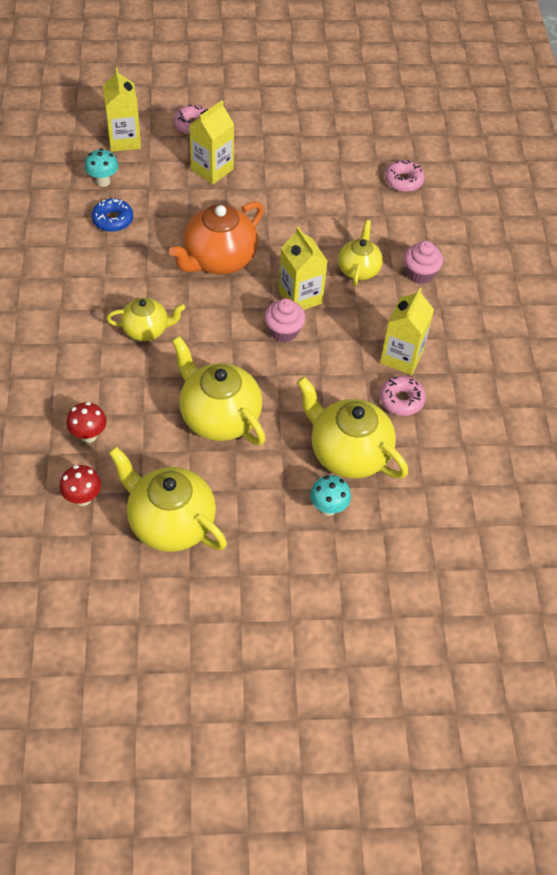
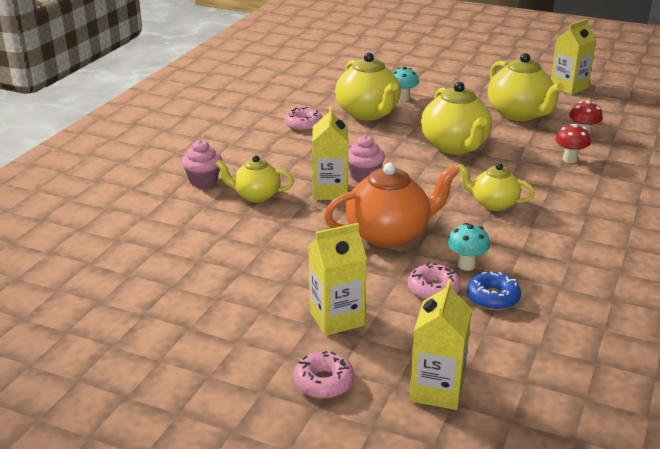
camera: 150 degrees left, 25 degrees down
turquoise mushroom [85,148,118,187] -> turquoise mushroom moved to [448,223,490,271]
yellow teapot [338,220,383,286] -> yellow teapot turned 60 degrees clockwise [215,155,294,203]
yellow carton [380,288,434,375] -> yellow carton moved to [551,19,597,95]
pink donut [385,160,425,192] -> pink donut moved to [408,263,461,300]

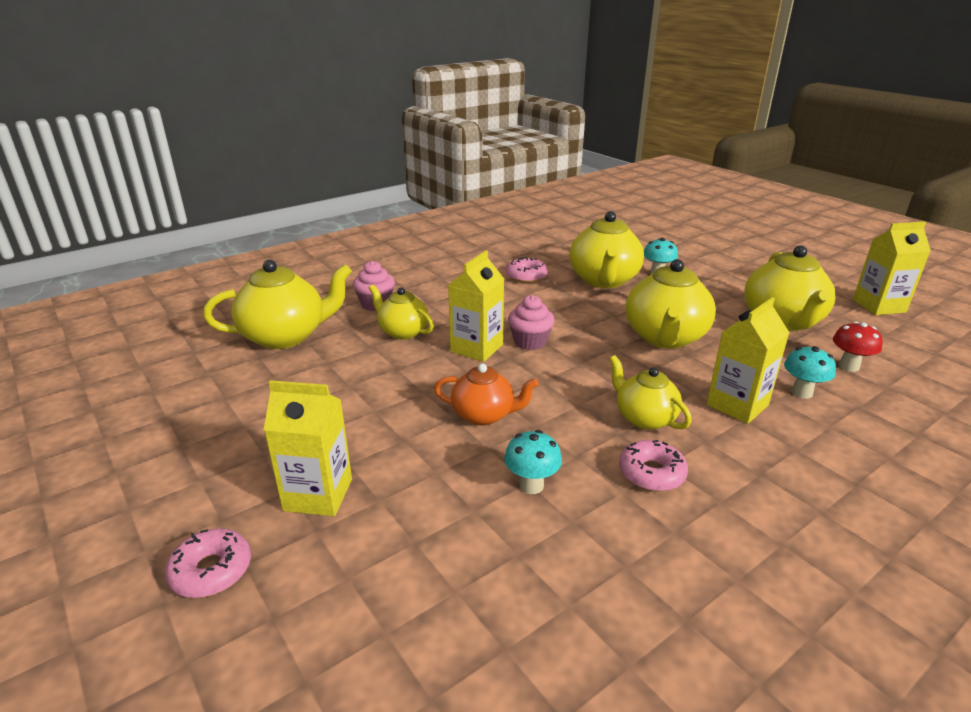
camera: 30 degrees right, 0 degrees up
orange teapot [324,163,459,248] -> orange teapot [434,364,539,425], size x0.60
pink donut [408,263,461,300] -> pink donut moved to [619,440,688,492]
yellow carton [410,279,472,410] -> yellow carton moved to [706,297,790,424]
blue donut [467,272,521,310] -> none
red mushroom [555,124,591,163] -> turquoise mushroom [784,346,836,399]
none -> yellow teapot [203,260,352,349]

